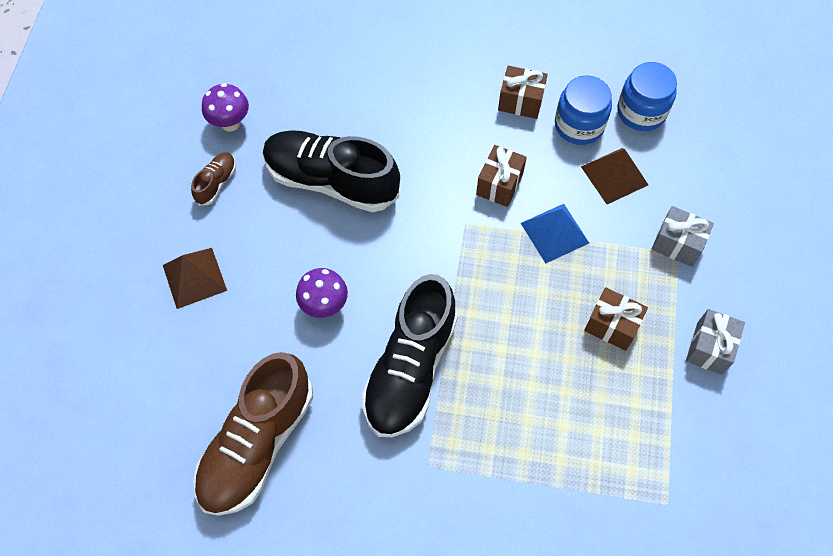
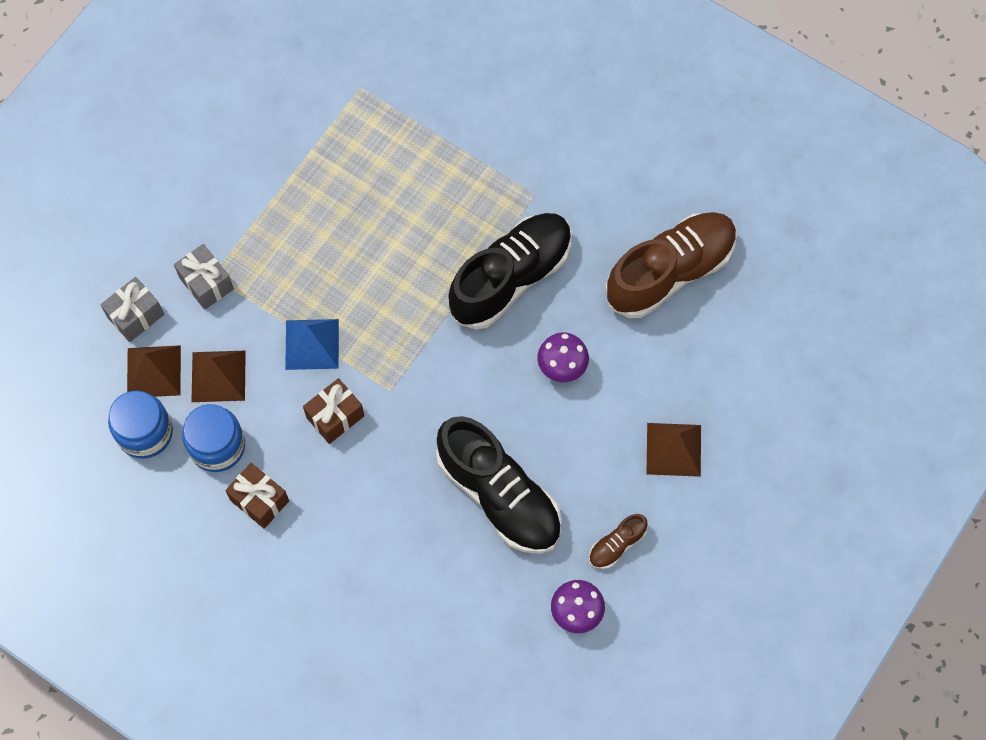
camera: 155 degrees left, 5 degrees up
brown gift [584,287,648,351] -> none
grey gift [686,309,745,375] -> grey gift moved to [100,277,164,342]
none -> brown pyramid [127,345,181,397]

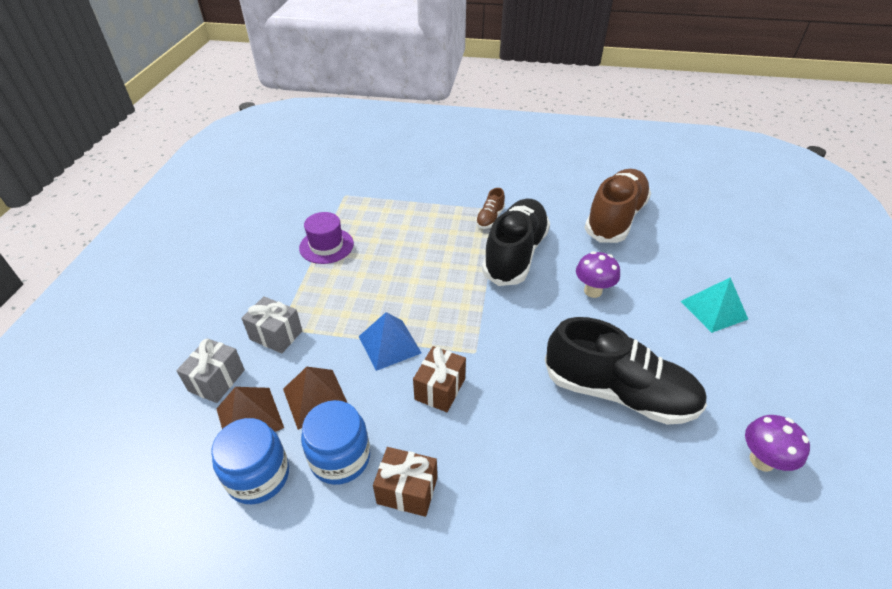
camera: 25 degrees left, 25 degrees down
brown shoe [589,514,648,569] -> brown shoe moved to [476,188,505,229]
brown pyramid [647,423,701,477] -> turquoise pyramid [680,277,748,333]
none -> purple hat [299,212,354,264]

